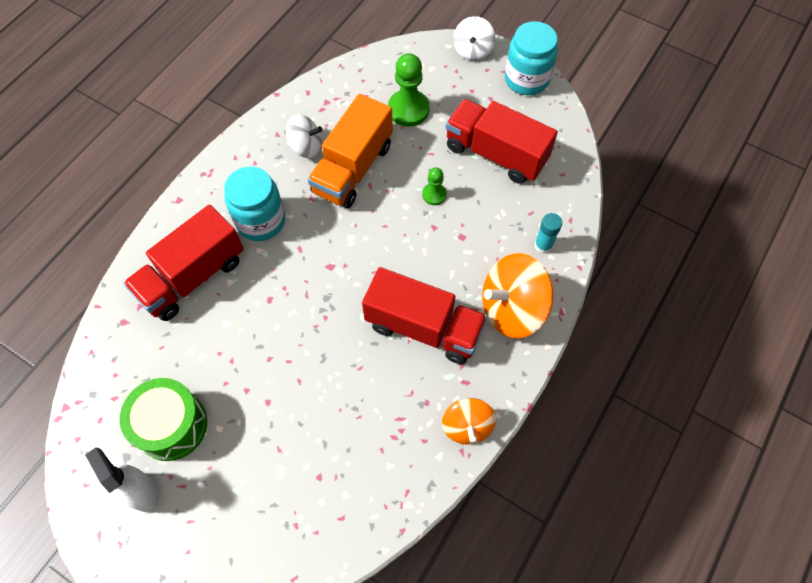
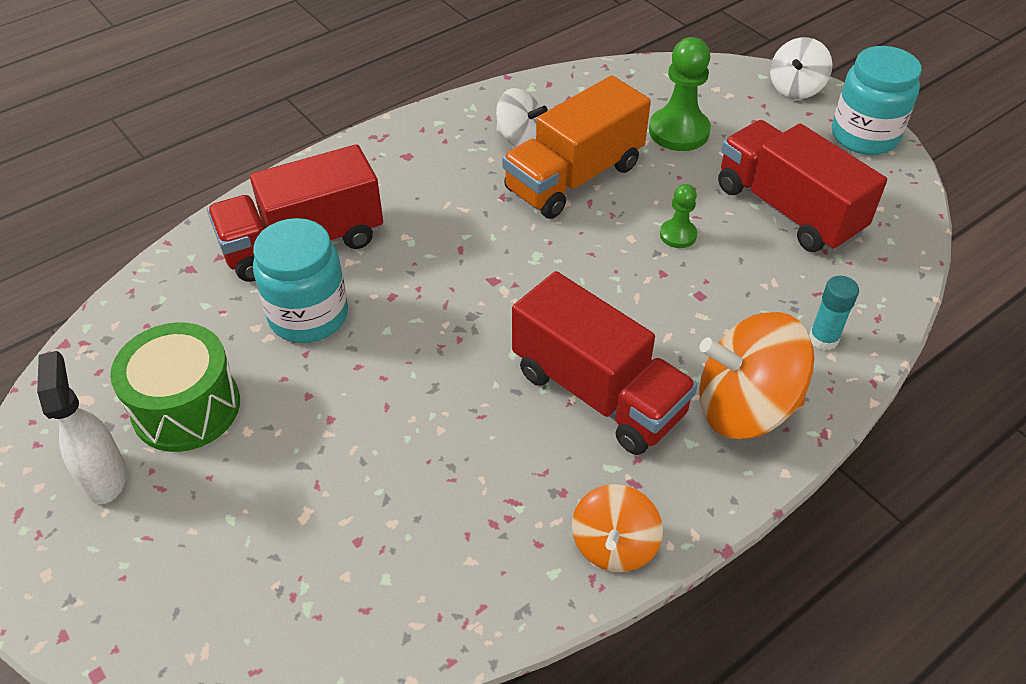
camera: 20 degrees right, 15 degrees down
turquoise jar [224,166,285,241] -> turquoise jar moved to [253,218,348,343]

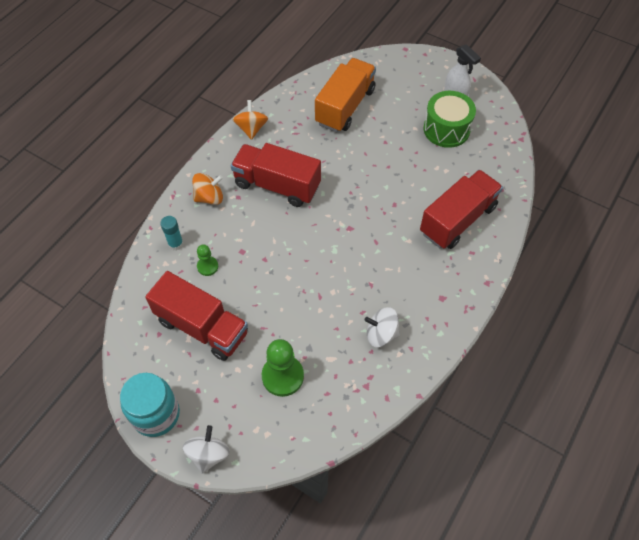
camera: 160 degrees right, 10 degrees up
turquoise jar [253,218,348,343] -> none
orange truck [502,76,651,219] -> orange truck moved to [315,58,376,132]
green pawn [660,184,697,248] -> green pawn moved to [197,244,218,276]
orange spinning top [699,312,814,439] -> orange spinning top [192,173,223,205], size x0.60

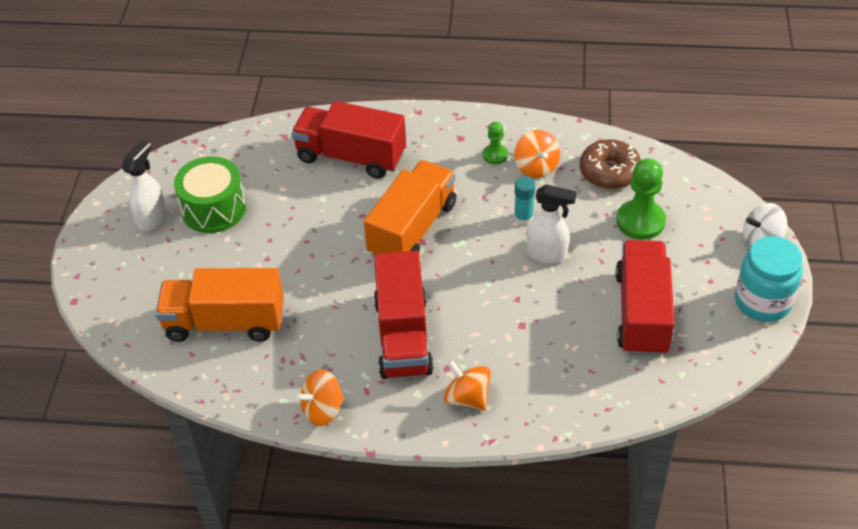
camera: 115 degrees left, 10 degrees down
turquoise glue stick [160,216,183,251] -> turquoise glue stick moved to [514,176,535,225]
green pawn [197,244,218,276] -> green pawn moved to [483,122,508,164]
white spinning top [364,307,400,347] -> orange spinning top [514,130,560,178]
none -> orange truck [364,160,456,256]
none -> white spray bottle [527,184,577,264]
none -> brown donut [580,139,641,189]

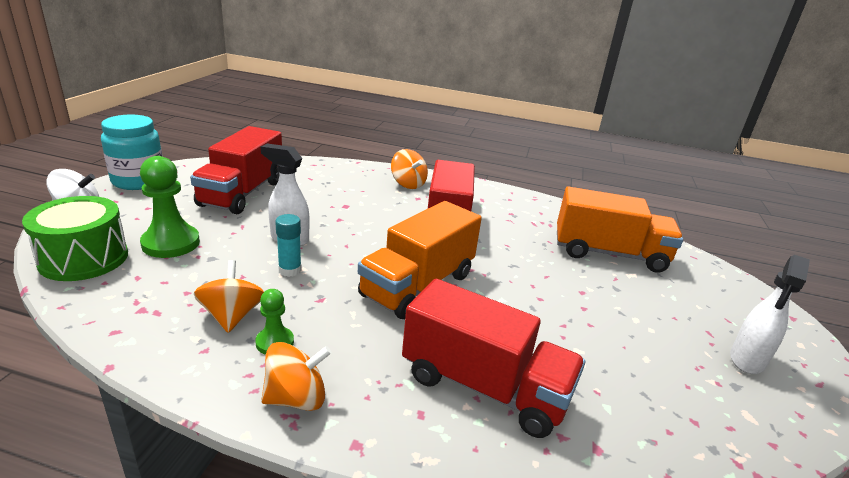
camera: 175 degrees left, 20 degrees down
green drum [174,156,246,233] -> green drum moved to [22,196,128,281]
orange spinning top [296,369,344,426] -> orange spinning top moved to [261,342,332,411]
brown donut [580,139,641,189] -> none

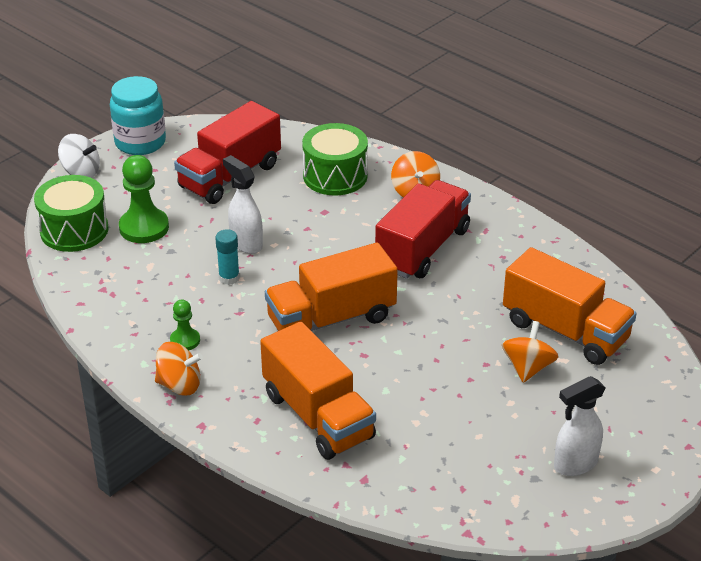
camera: 30 degrees right, 10 degrees up
orange spinning top [194,260,264,333] -> orange spinning top moved to [502,321,559,383]
red truck [402,279,585,438] -> orange truck [260,321,376,460]
none -> green drum [302,123,368,195]

